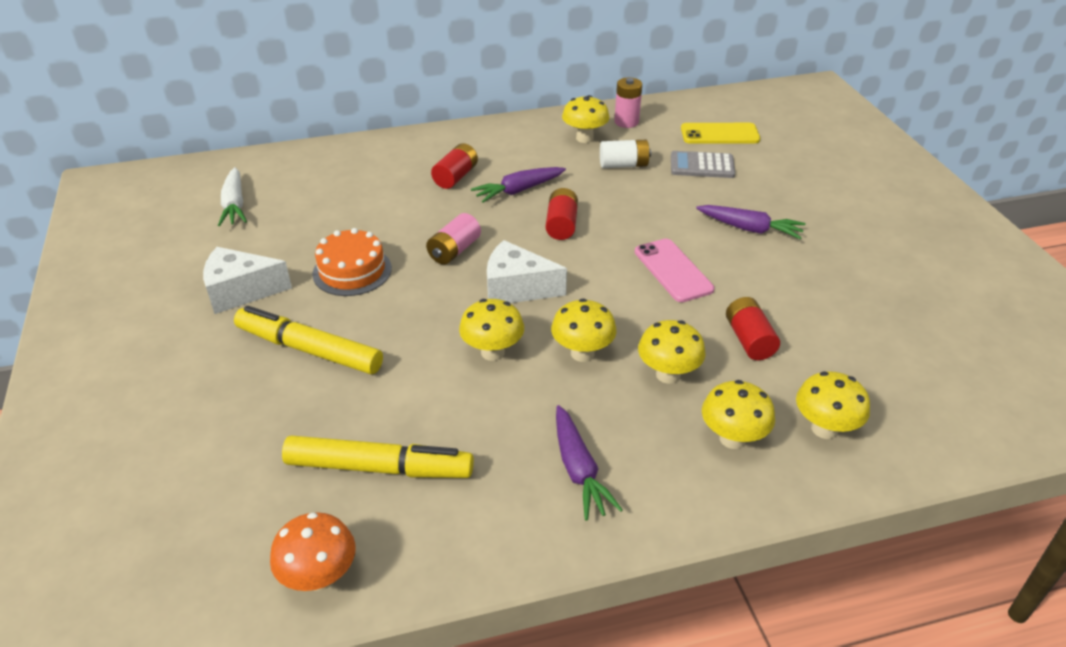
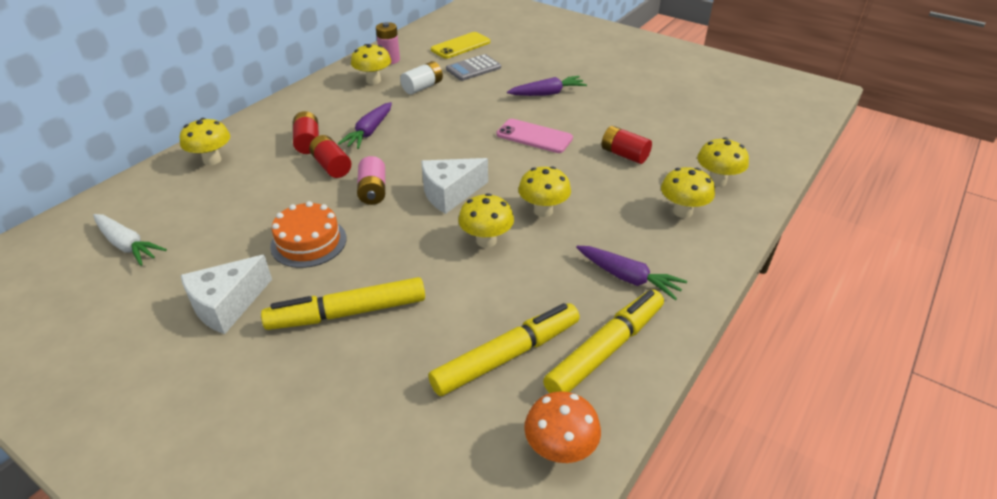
camera: 40 degrees left, 0 degrees up
red battery [546,188,578,240] -> red battery moved to [309,135,351,178]
yellow mushroom [638,320,706,384] -> yellow mushroom moved to [180,118,230,165]
none -> yellow marker [543,289,664,393]

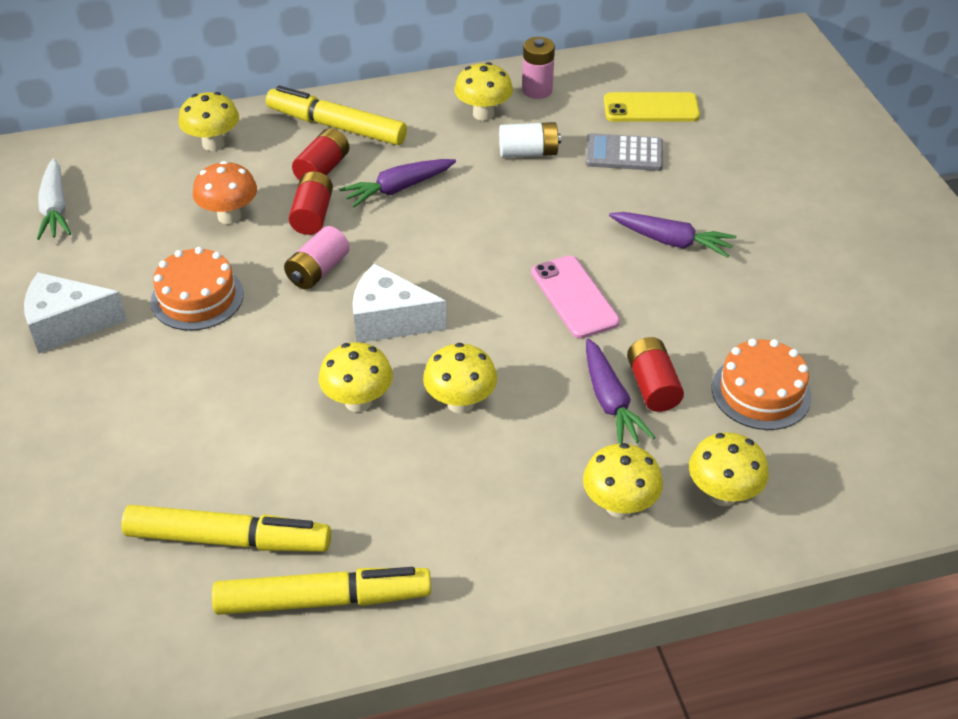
camera: 40 degrees right, 5 degrees up
yellow marker [261,277,425,330] -> yellow marker moved to [266,86,407,145]
orange mushroom [524,391,601,463] -> orange mushroom moved to [193,161,257,224]
purple carrot [576,246,687,300] -> purple carrot moved to [586,338,656,444]
none -> orange cake [712,339,812,430]

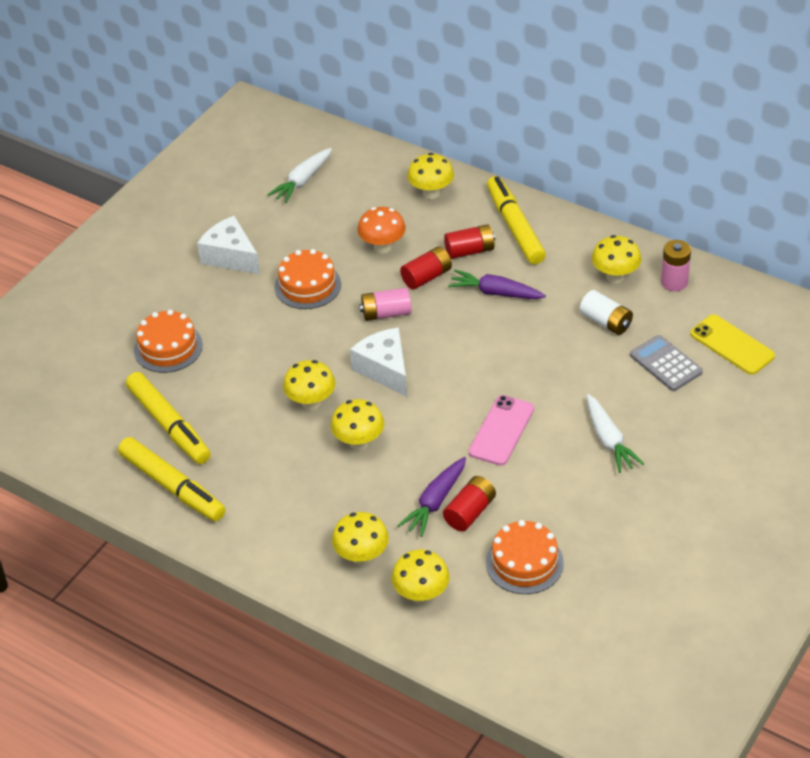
camera: 50 degrees right, 0 degrees up
purple carrot [609,212,736,258] -> white carrot [587,394,644,473]
none -> orange cake [134,310,203,373]

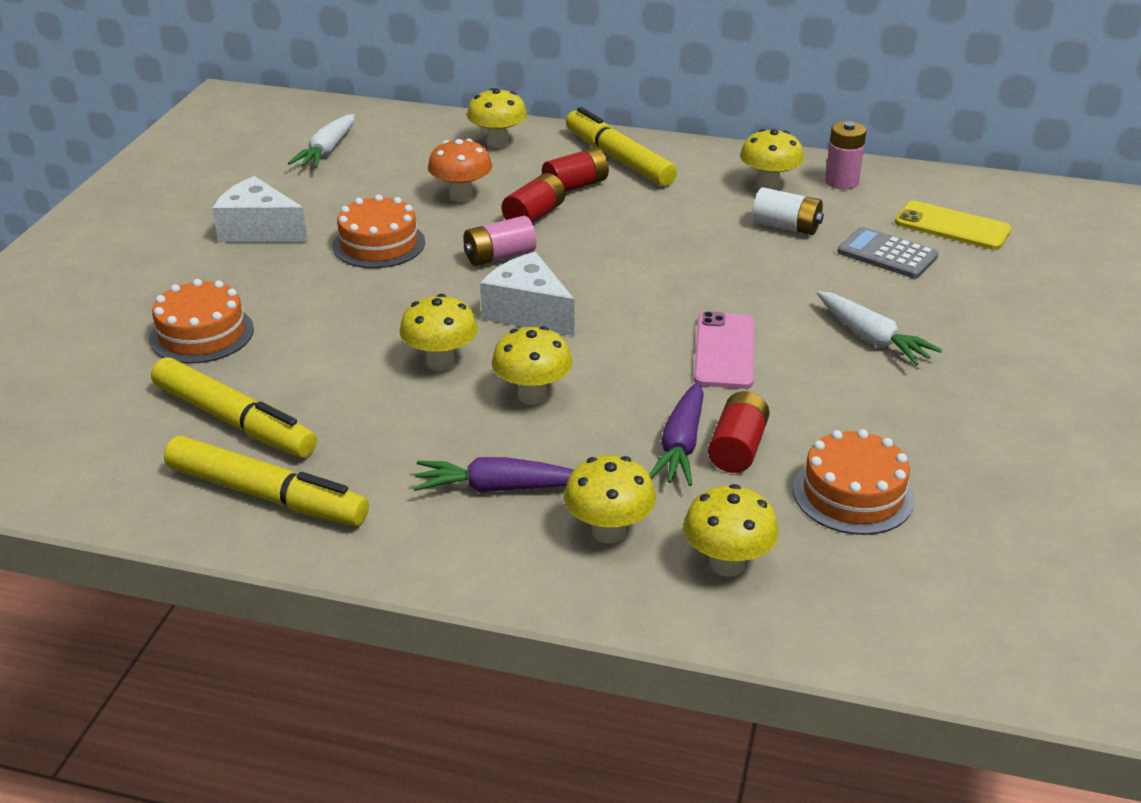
camera: 20 degrees left, 10 degrees down
purple carrot [448,270,546,299] -> purple carrot moved to [413,457,573,492]

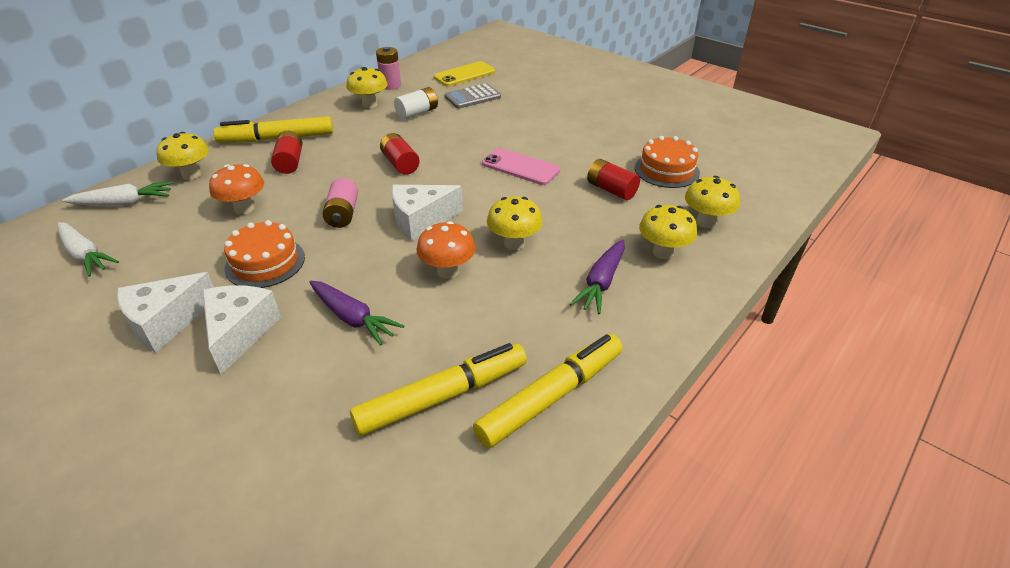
camera: 65 degrees left, 5 degrees up
orange cake [149,279,254,364] -> none
yellow mushroom [400,294,478,371] -> orange mushroom [416,221,476,279]
red battery [502,173,565,223] -> red battery moved to [380,133,420,175]
purple carrot [649,381,704,486] -> purple carrot moved to [309,281,404,346]
white carrot [817,291,942,366] -> white carrot moved to [62,182,173,206]
none -> white cheese [202,285,281,374]

